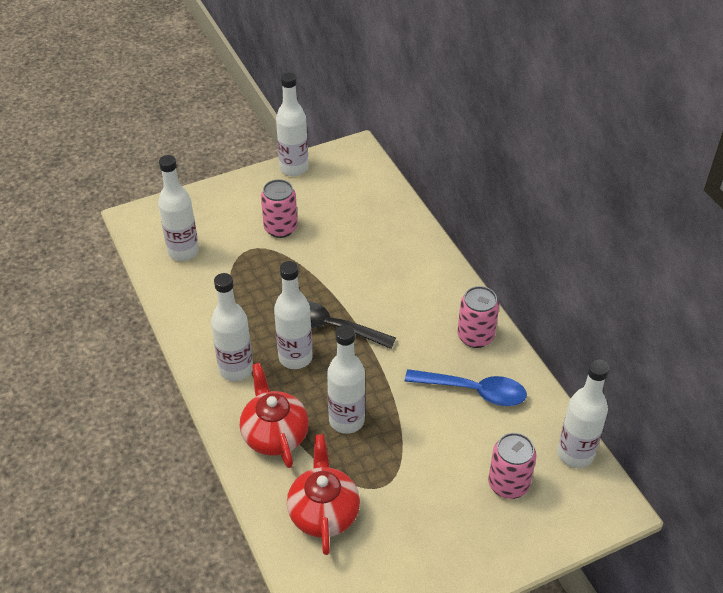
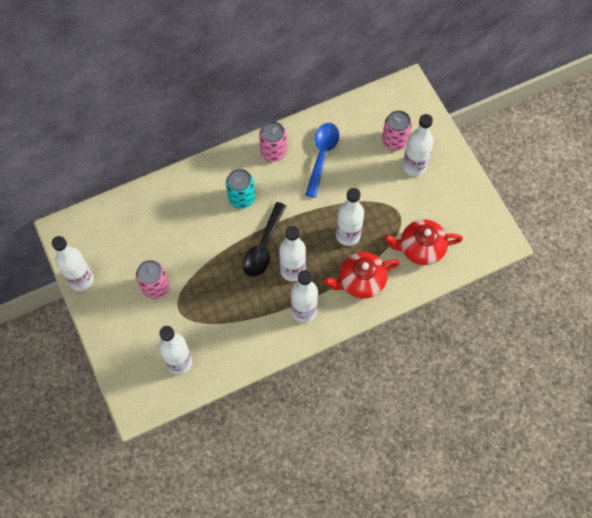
camera: 90 degrees left, 20 degrees up
white bottle [557,359,609,468] -> white bottle moved to [403,114,433,177]
none -> turquoise can [226,169,255,209]

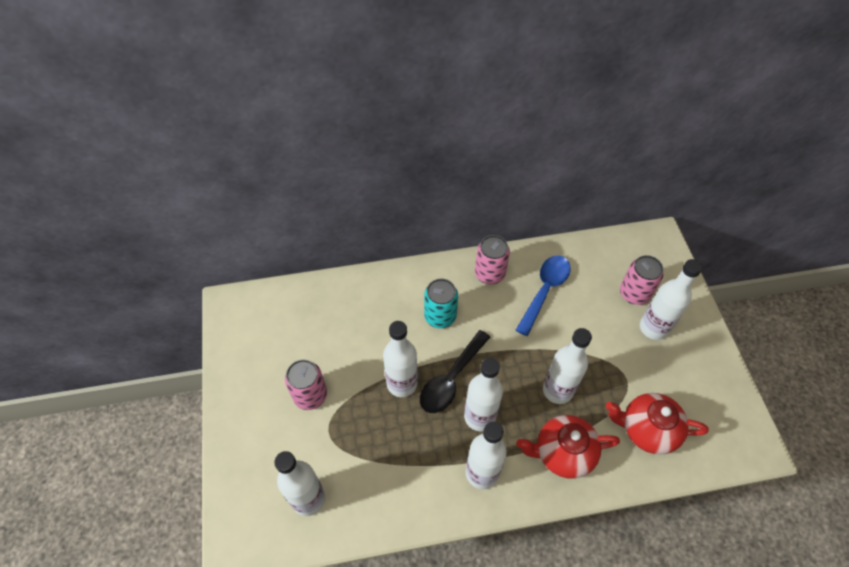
camera: 15 degrees right, 10 degrees down
white bottle [52,236,94,291] -> white bottle moved to [383,321,418,397]

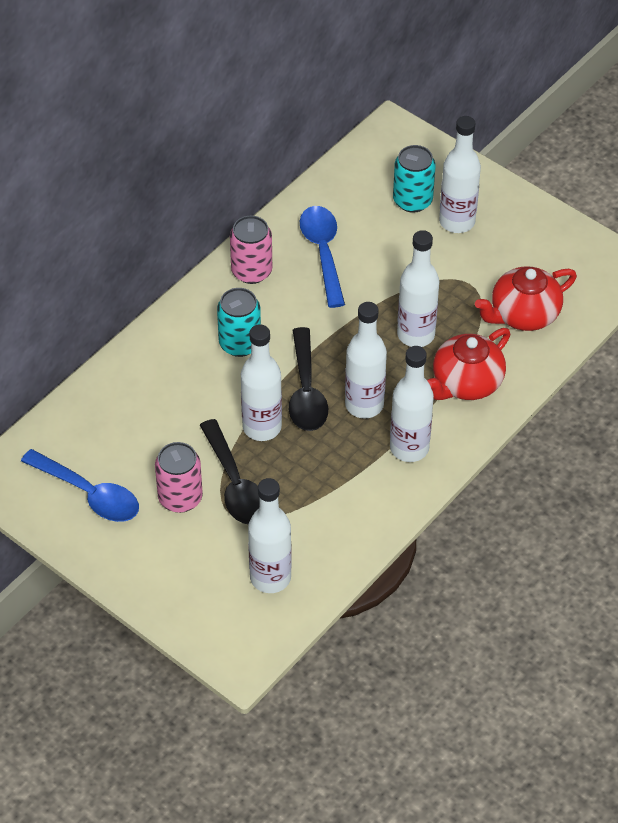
camera: 40 degrees left, 5 degrees down
pink can [620,255,664,305] -> turquoise can [393,145,436,213]
none -> blue spoon [21,449,139,522]
none -> black spoon [200,419,260,525]

